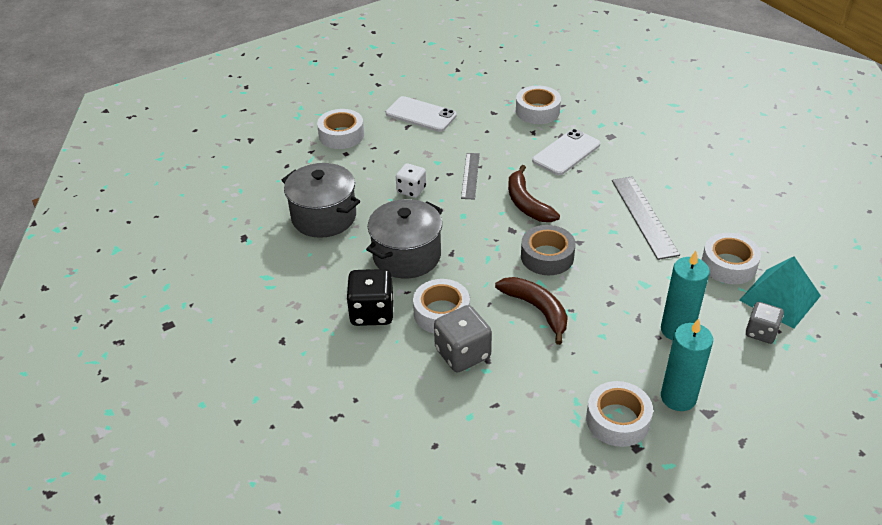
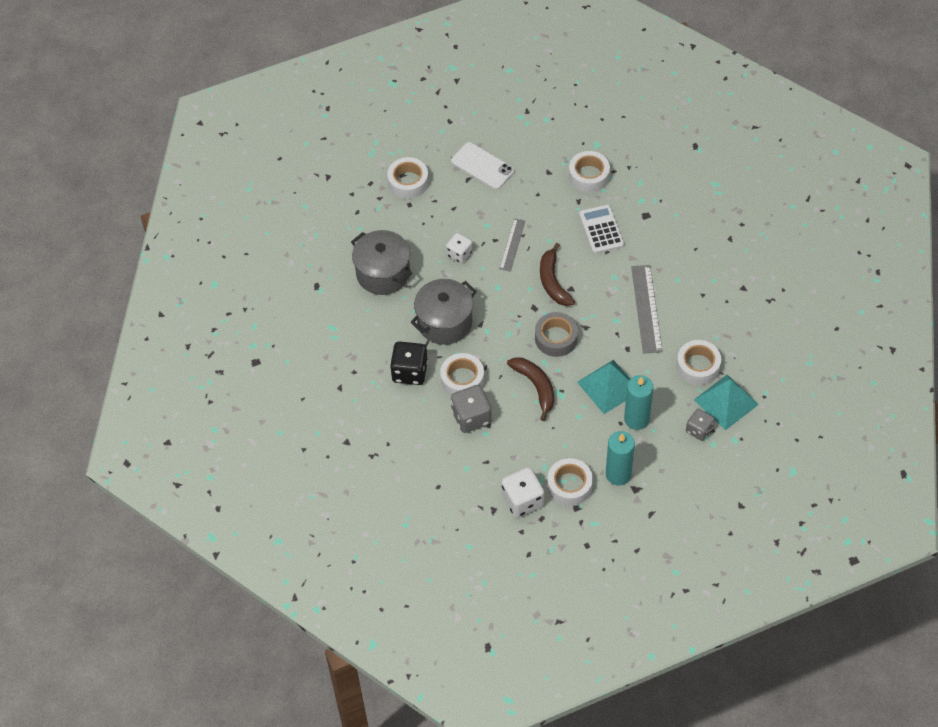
camera: 10 degrees right, 15 degrees up
white phone [532,129,600,175] -> white calculator [579,204,624,254]
none -> white dice [501,467,544,517]
none -> turquoise pyramid [577,360,630,414]

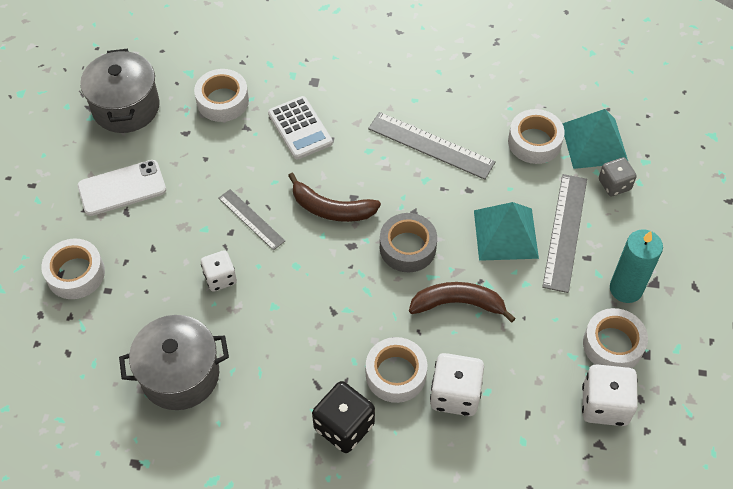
camera: 60 degrees left, 0 degrees up
grey pot [411,279,477,345] -> grey pot moved to [80,49,160,133]
grey dice [451,385,492,433] -> white dice [430,353,484,416]
white calculator [579,204,624,254] -> white calculator turned 135 degrees counterclockwise [268,96,333,160]
turquoise candle [624,375,653,430] -> grey ruler [542,174,587,293]

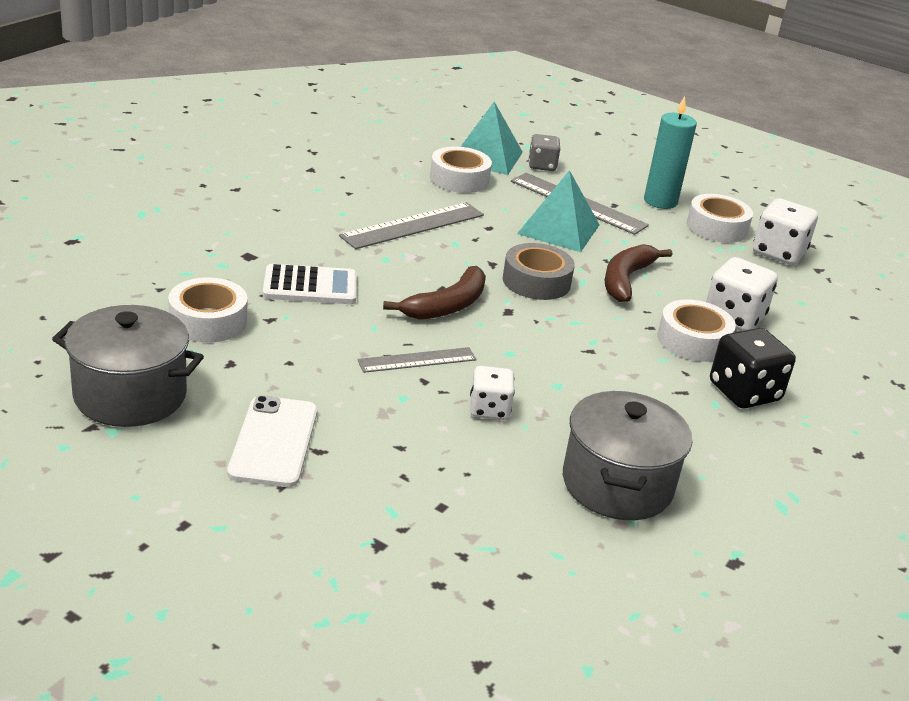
camera: 70 degrees left, 25 degrees down
white tape [41,239,105,299] -> none

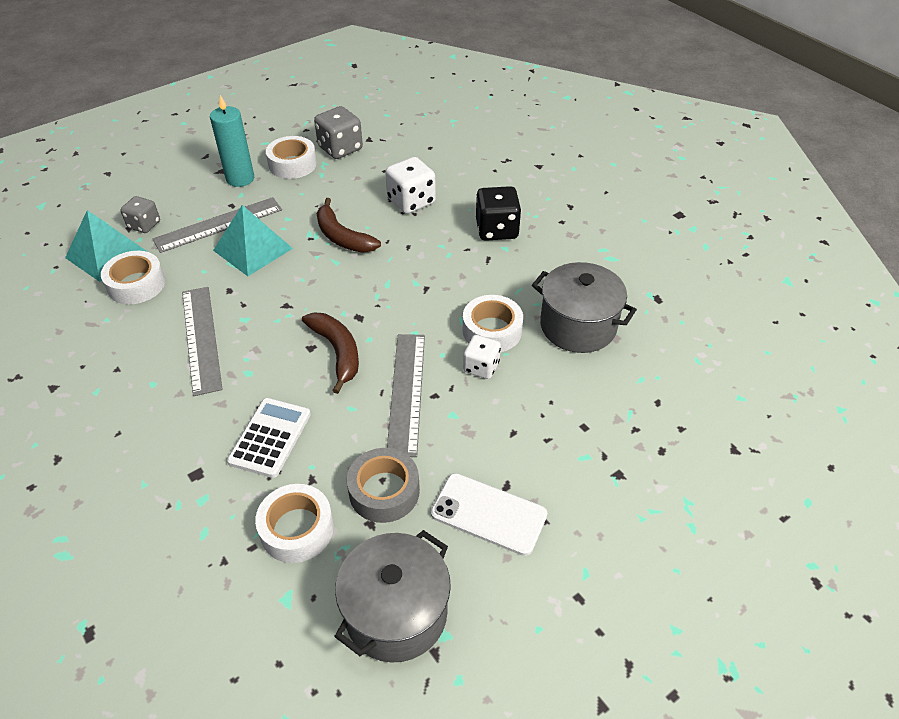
camera: 65 degrees left, 15 degrees up
grey ruler [357,347,477,373] -> grey ruler [387,334,425,457], size x1.60
grey tape [503,243,575,300] -> grey tape moved to [347,448,420,523]
white tape [657,299,736,362] -> white tape moved to [463,295,523,352]
white dice [753,198,818,265] -> grey dice [314,106,363,159]

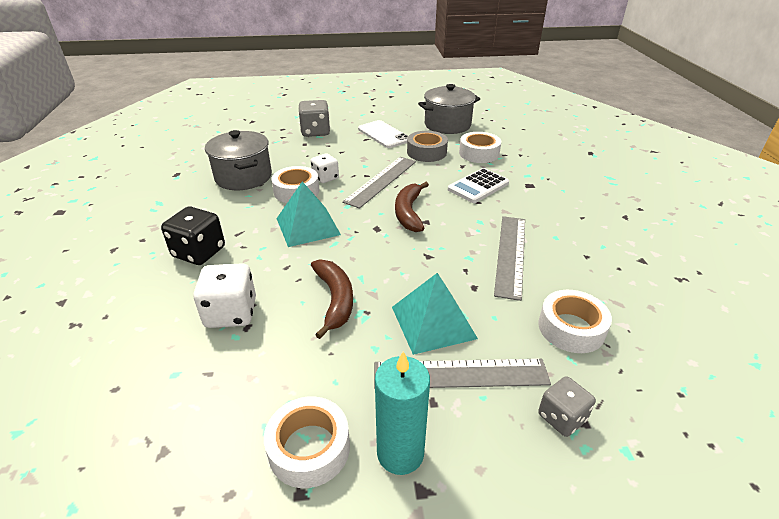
camera: 150 degrees left, 10 degrees down
turquoise pyramid [65,210,147,282] -> turquoise pyramid moved to [276,181,341,247]
grey dice [314,106,363,159] -> grey dice moved to [298,100,330,137]

